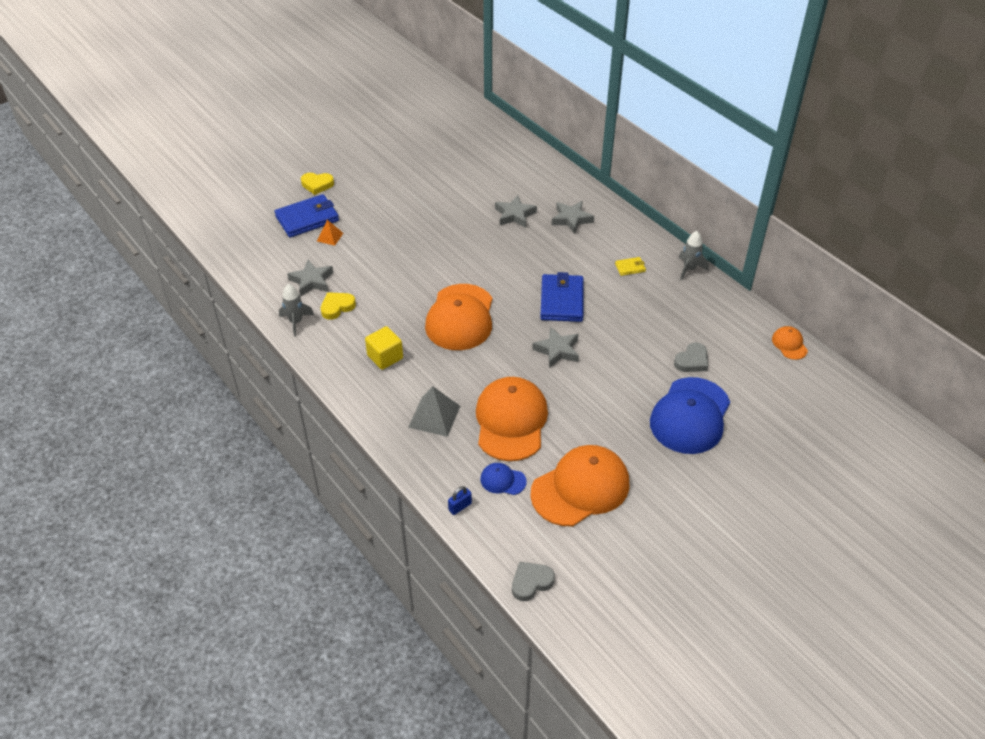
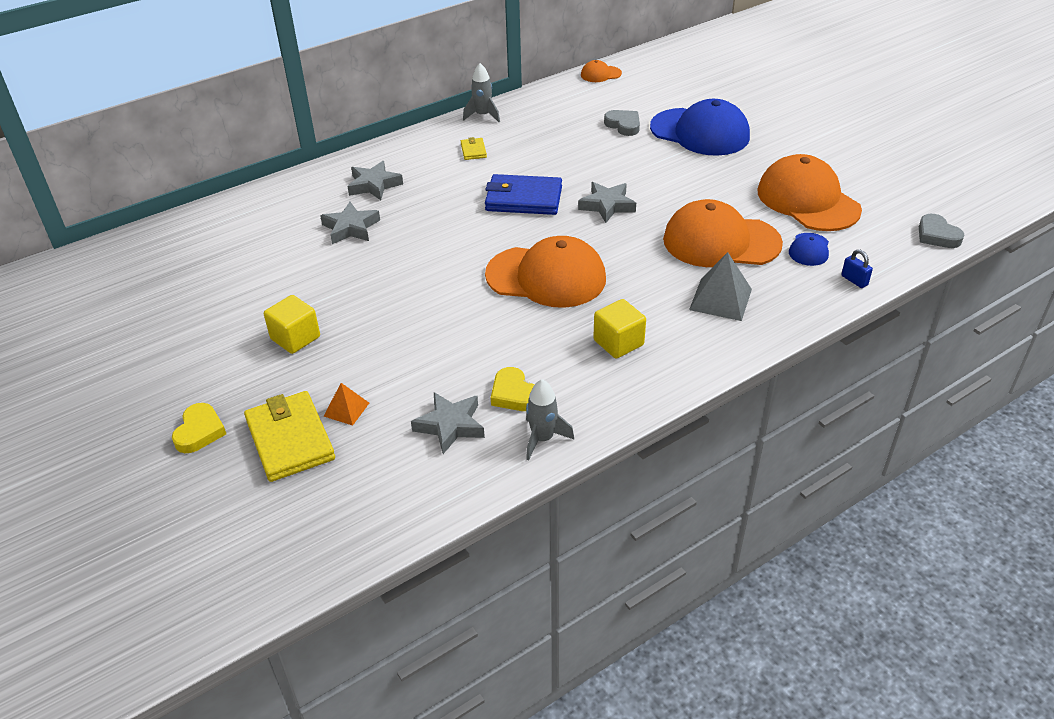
camera: 85 degrees left, 5 degrees down
blue wallet [275,194,339,237] -> yellow wallet [244,391,335,482]
none -> yellow cube [264,295,320,354]

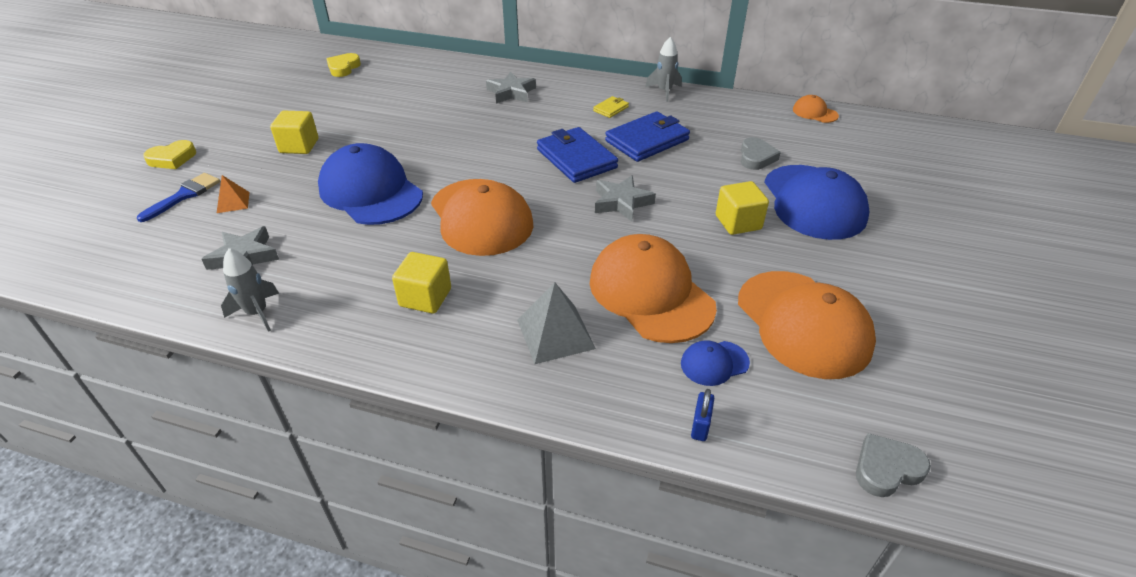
camera: 50 degrees right, 0 degrees up
yellow wallet [244,391,335,482] -> blue brush [137,173,220,222]
grey star [320,202,380,244] -> none
yellow heart [491,367,534,411] -> yellow heart moved to [327,53,361,77]
orange cap [757,154,862,231] -> orange cap turned 135 degrees clockwise [738,271,876,379]
grey heart [919,214,964,248] -> grey heart turned 45 degrees clockwise [856,433,931,497]
none -> blue cap [318,143,423,225]
none -> blue wallet [605,111,690,162]
none -> yellow cube [716,181,769,235]

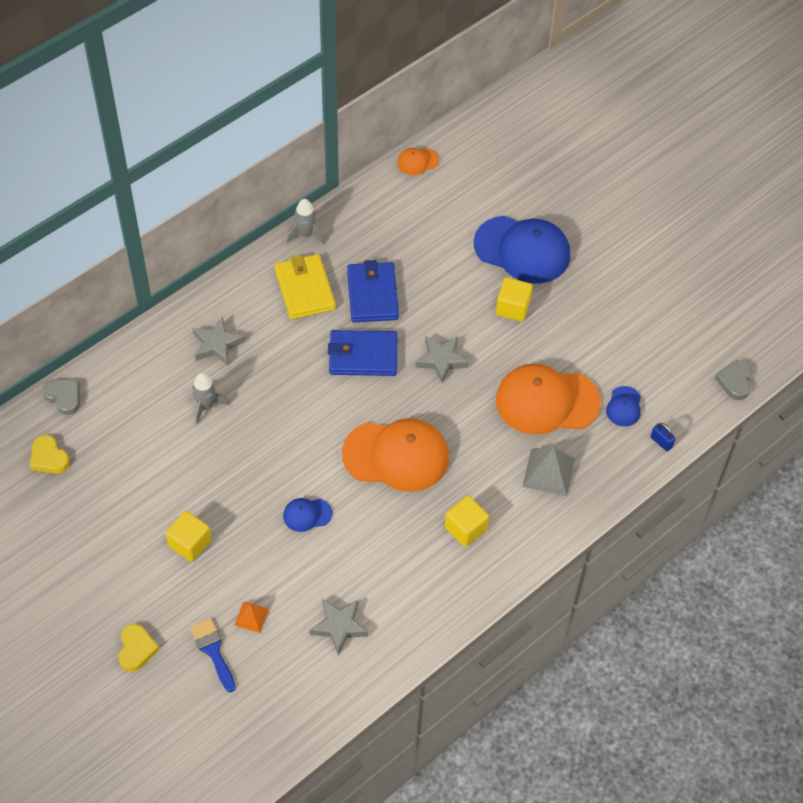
camera: 60 degrees left, 15 degrees up
grey rocket [221,248,279,332] -> grey rocket moved to [192,373,229,425]
blue cap [318,143,423,225] -> blue cap [283,498,332,532], size x0.45
yellow wallet [593,96,629,118] -> yellow wallet [274,254,336,320], size x2.13
orange cap [738,271,876,379] -> none
grey heart [741,137,781,170] -> grey heart moved to [42,379,80,415]

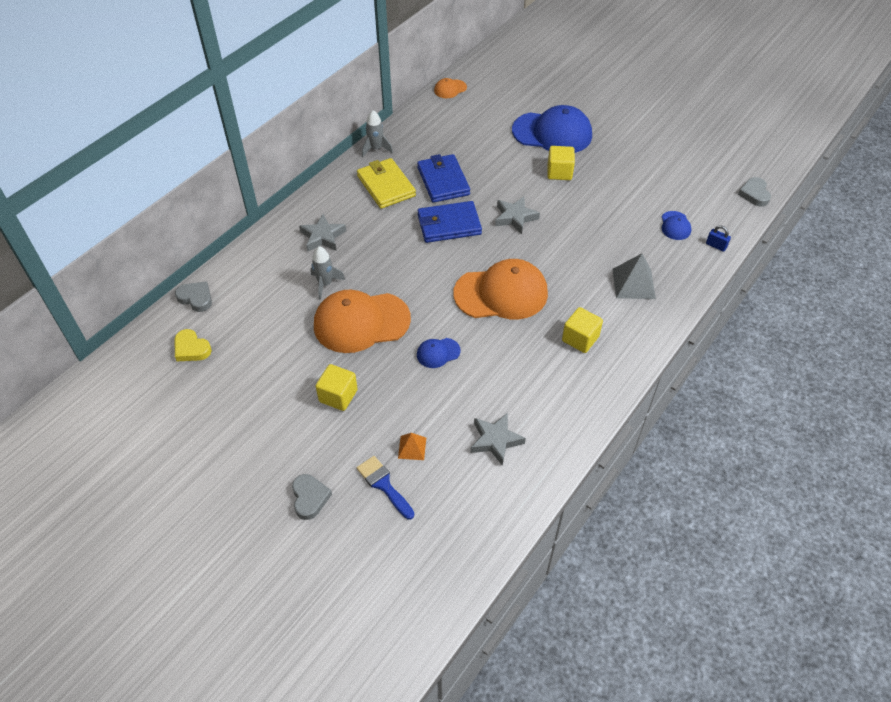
camera: 10 degrees left, 5 degrees down
yellow heart [118,624,159,672] -> grey heart [292,474,332,520]
orange cap [496,364,601,435] -> orange cap moved to [314,290,411,353]

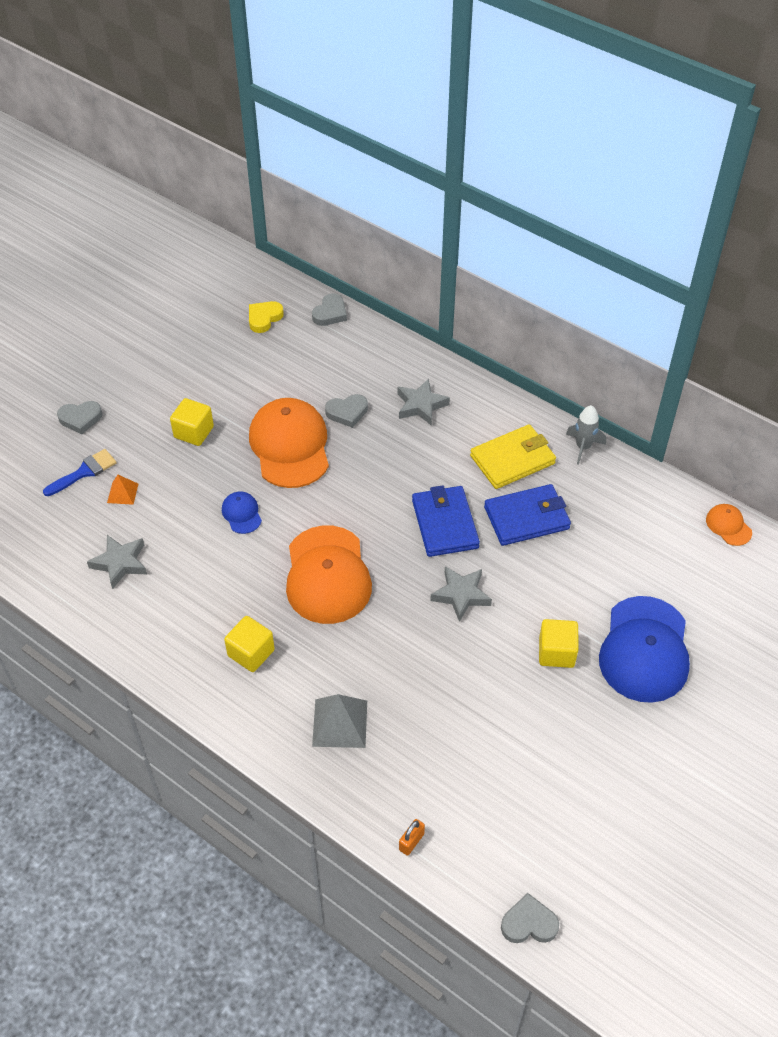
camera: 90 degrees right, 0 degrees up
grey rocket [310,246,345,300] -> grey heart [325,394,368,428]
blue cap [662,211,691,240] -> none
blue padlock [706,225,731,252] -> orange padlock [399,819,425,856]

